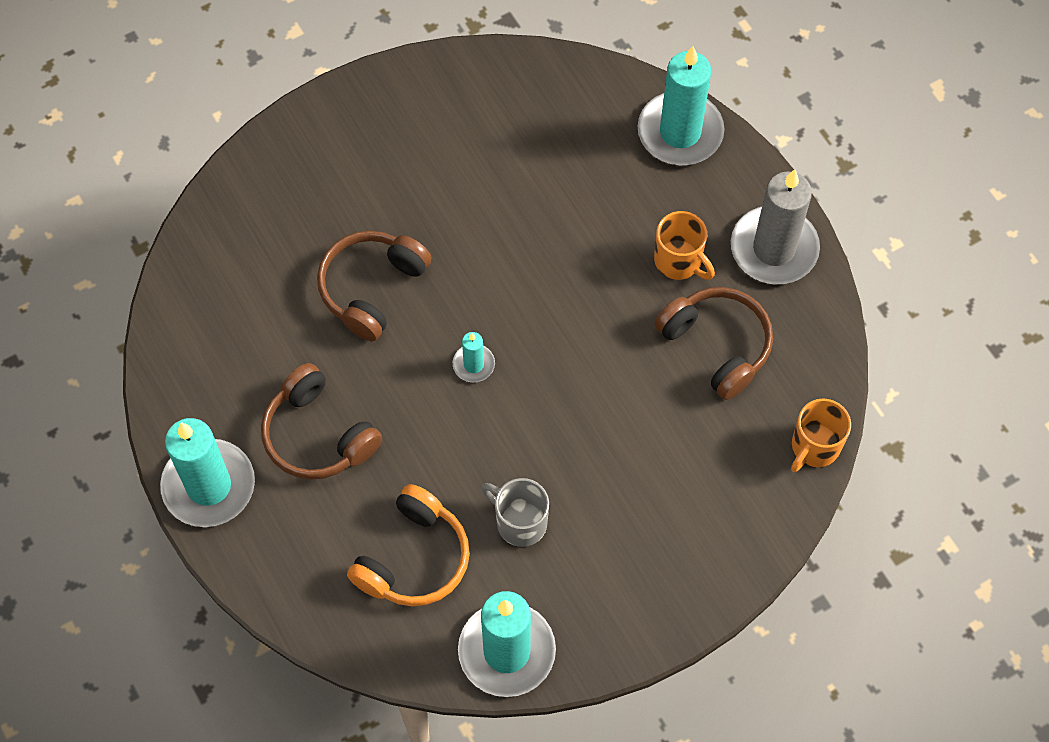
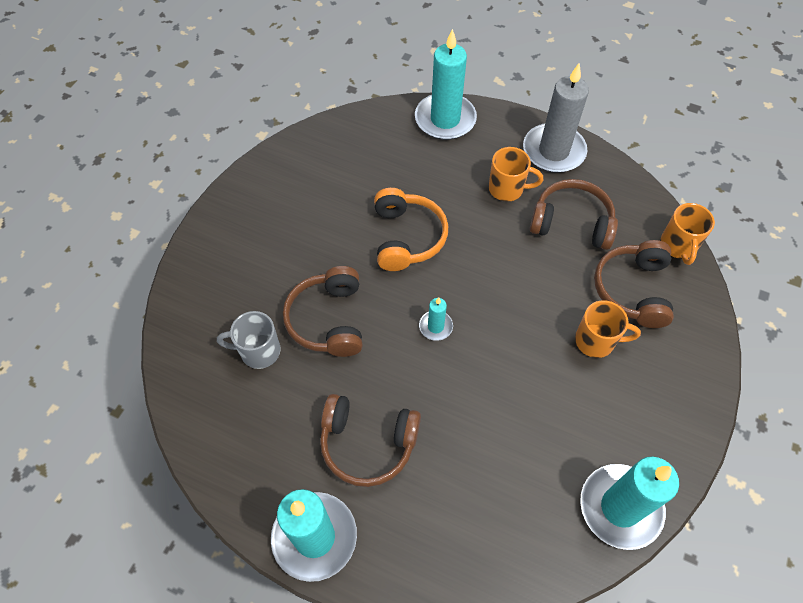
camera: 35 degrees left, 5 degrees down
orange headphones [347,484,470,606] -> orange headphones moved to [374,188,448,271]
grey mug [481,478,549,547] -> grey mug moved to [217,311,281,369]
none -> orange mug [575,300,641,358]
none -> brown headphones [594,240,674,328]

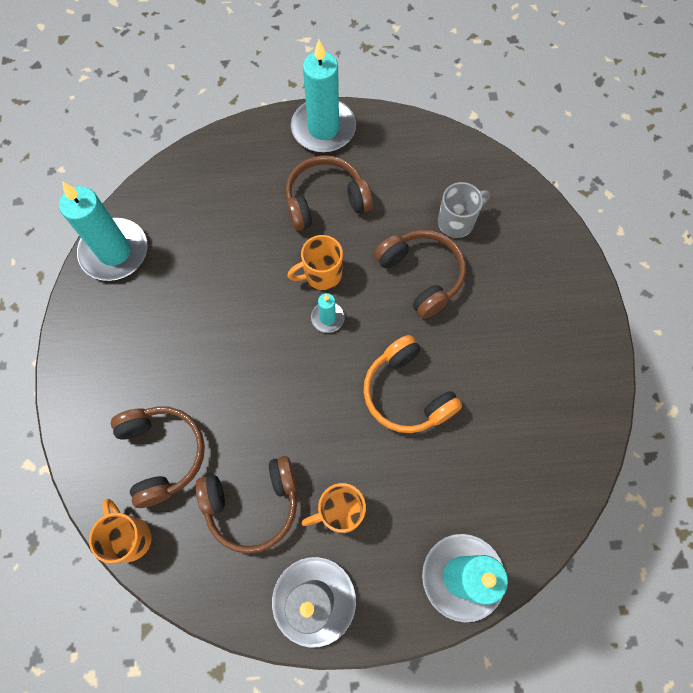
camera: 150 degrees right, 10 degrees up
orange mug [575,300,641,358] -> orange mug moved to [287,235,343,290]

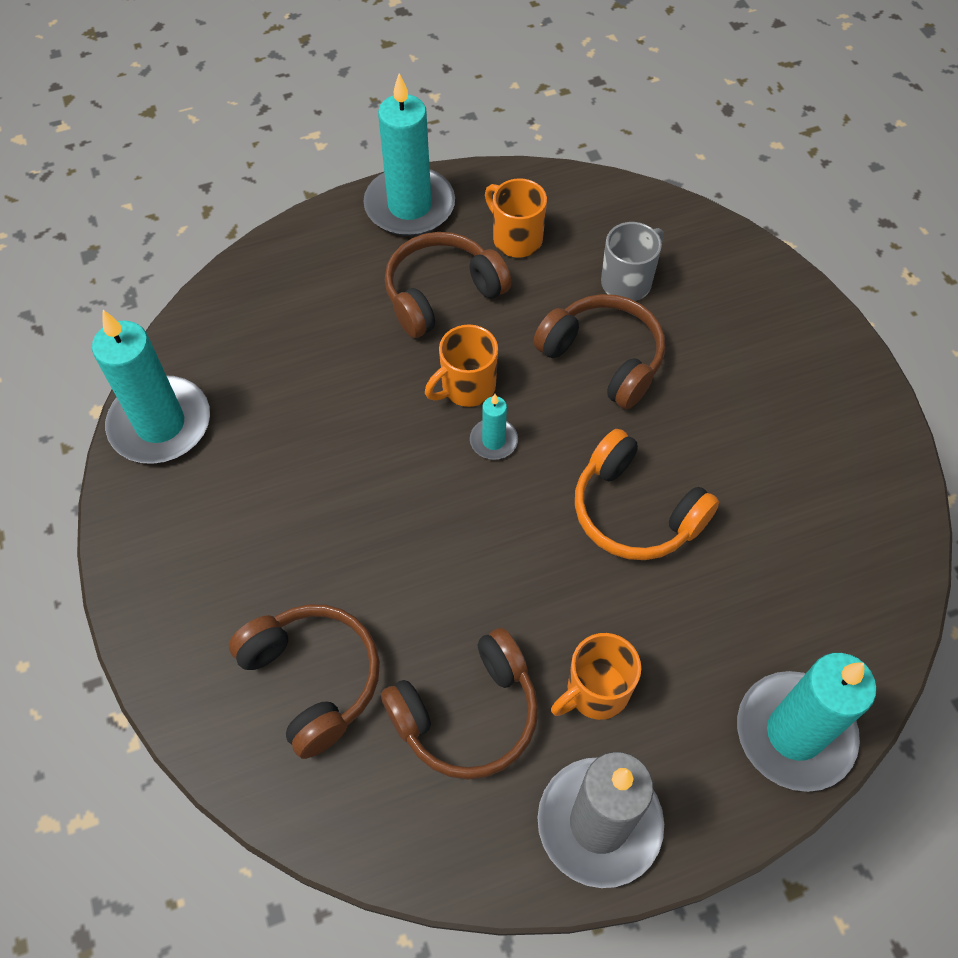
camera: 15 degrees left, 10 degrees down
orange mug [89,499,152,563] -> orange mug moved to [485,178,547,258]

